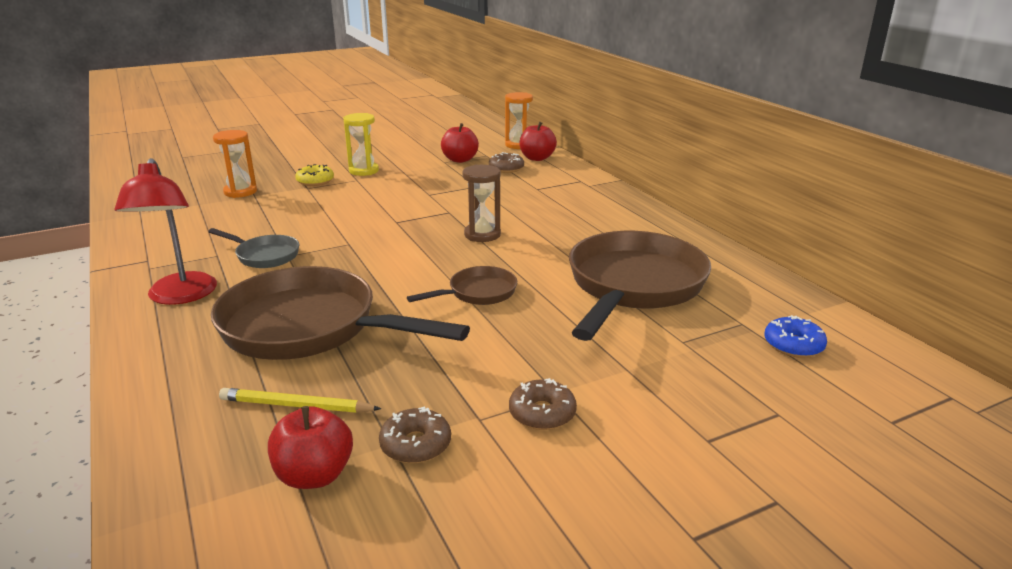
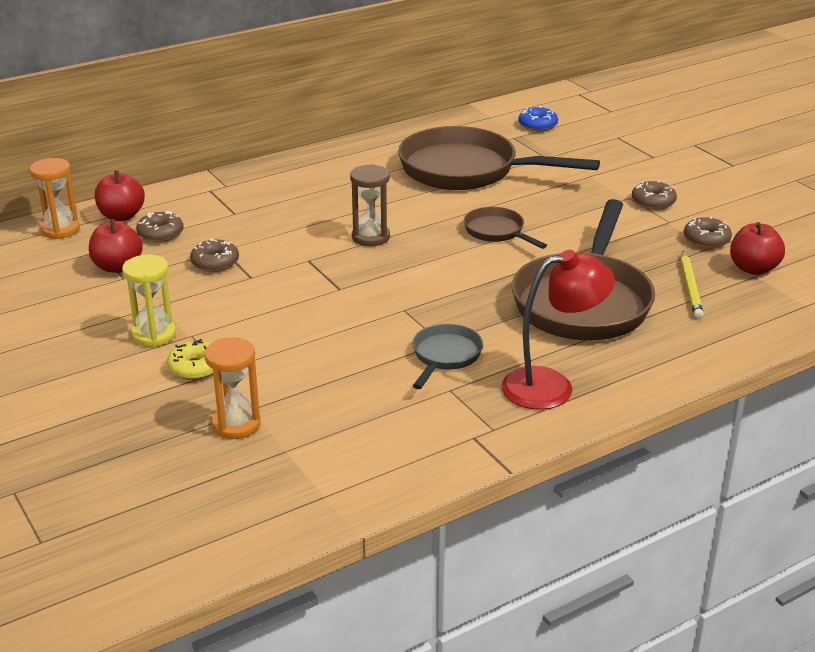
camera: 95 degrees left, 5 degrees up
none -> brown donut [190,238,239,272]

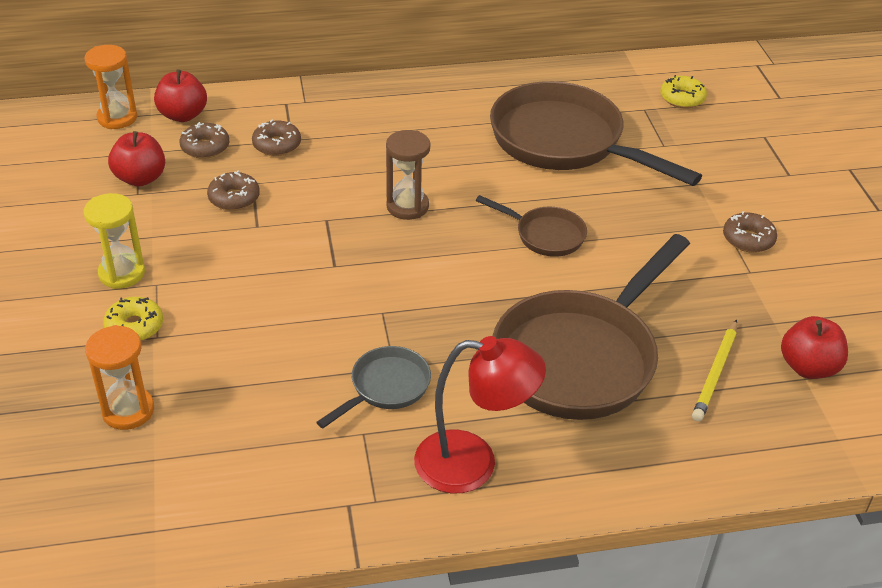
camera: 20 degrees right, 10 degrees up
brown pan [464,207,547,249] -> brown pan turned 135 degrees clockwise [476,195,587,257]
blue donut [518,106,558,131] -> yellow donut [660,75,707,108]
brown donut [684,216,732,248] -> brown donut moved to [252,119,301,156]

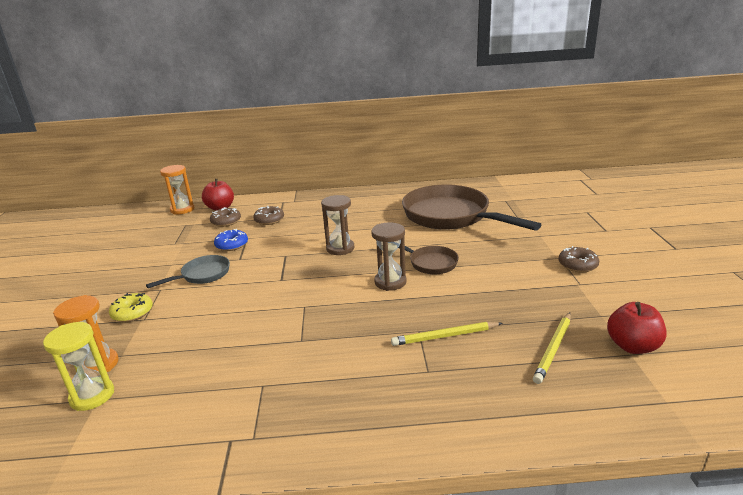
camera: 10 degrees right, 15 degrees down
yellow hourglass [84,193,145,289] -> yellow hourglass moved to [43,322,114,411]
red apple [108,131,165,187] -> none
brown donut [207,170,260,211] -> blue donut [214,229,248,251]
grey pan [316,346,431,428] -> grey pan moved to [146,255,230,288]
red lamp [414,336,546,493] -> none
brown pan [492,234,690,420] -> yellow pencil [391,322,502,346]
yellow donut [660,75,707,108] -> none
none -> brown hourglass [371,222,406,291]

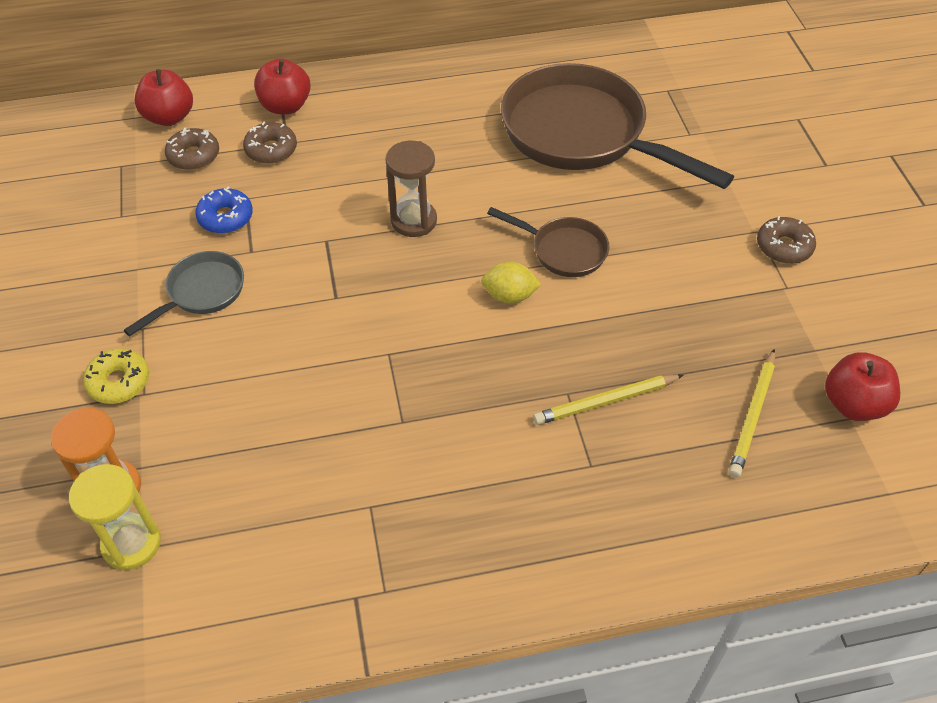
camera: 10 degrees left, 25 degrees up
orange hourglass [160,165,194,215] -> none
brown hourglass [371,222,406,291] -> yellow lemon [481,262,542,303]
none -> red apple [254,58,311,114]

